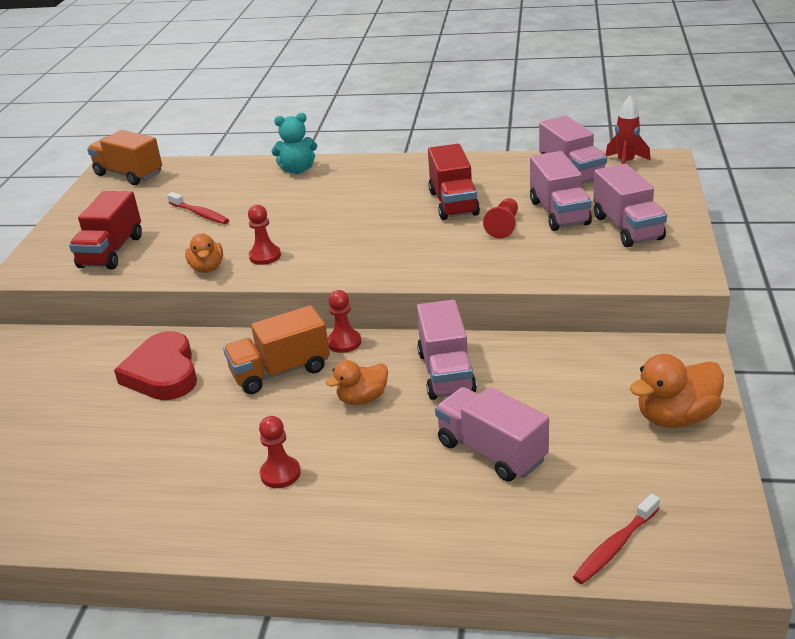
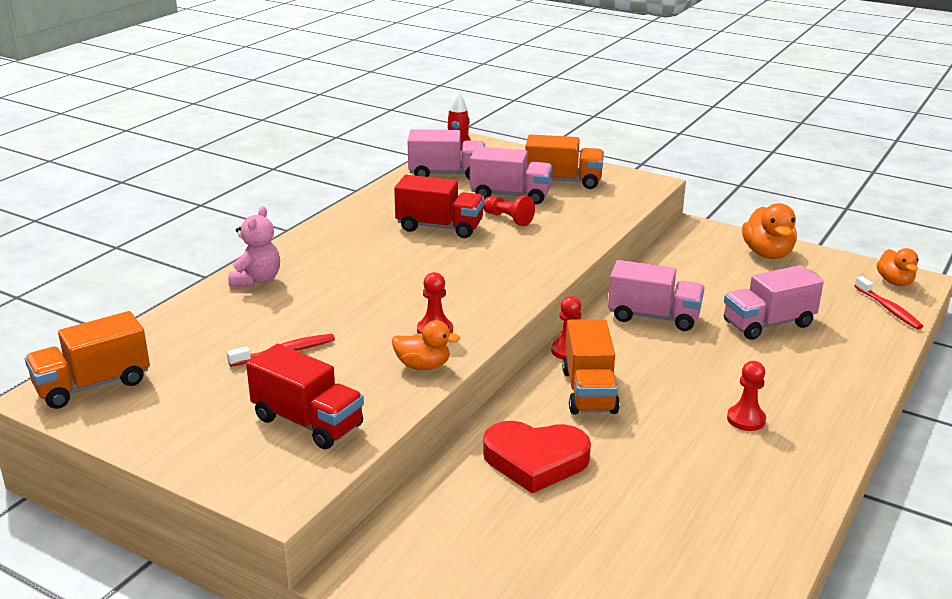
camera: 70 degrees left, 5 degrees down
turquoise teddy bear [271,113,318,174] -> pink teddy bear [228,206,280,287]
orange duck [326,360,388,405] -> orange duck moved to [877,248,919,286]
pink truck [593,164,667,247] -> orange truck [525,135,604,189]

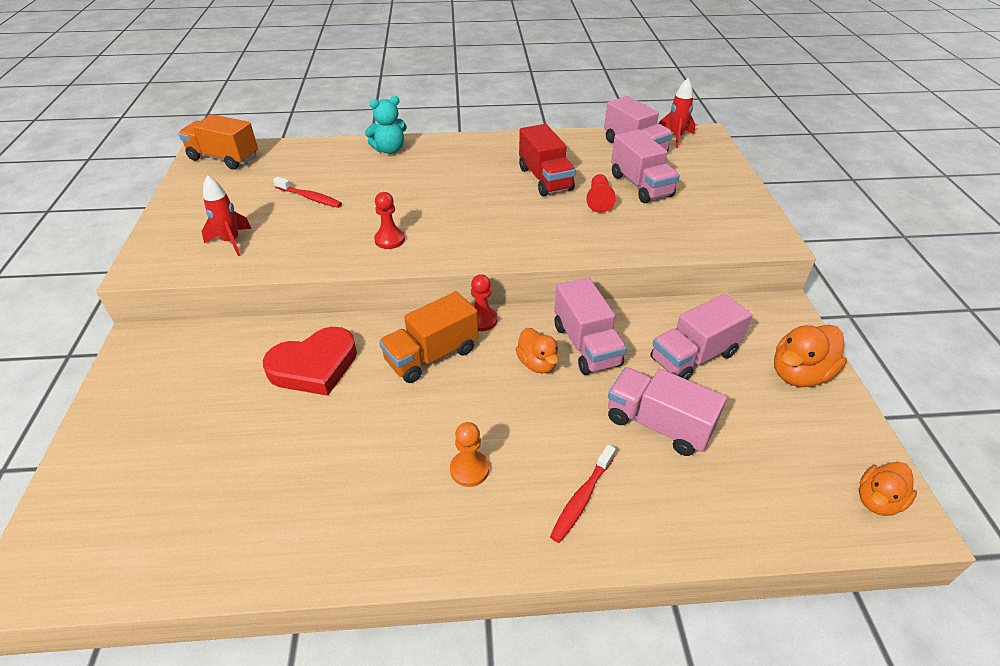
camera: 55 degrees right, 15 degrees up
pink teddy bear [228,206,280,287] -> turquoise teddy bear [365,96,407,154]
red truck [246,344,364,449] -> red rocket [201,175,252,256]
orange duck [392,320,460,370] -> orange duck moved to [516,328,558,373]
red heart [483,421,591,493] -> red heart turned 90 degrees counterclockwise [263,327,357,396]
orange truck [525,135,604,189] -> none
red pawn [727,361,766,431] -> orange pawn [450,422,489,487]
red toothbrush [855,276,923,330] -> red toothbrush moved to [550,445,616,543]
none -> pink truck [651,294,752,380]

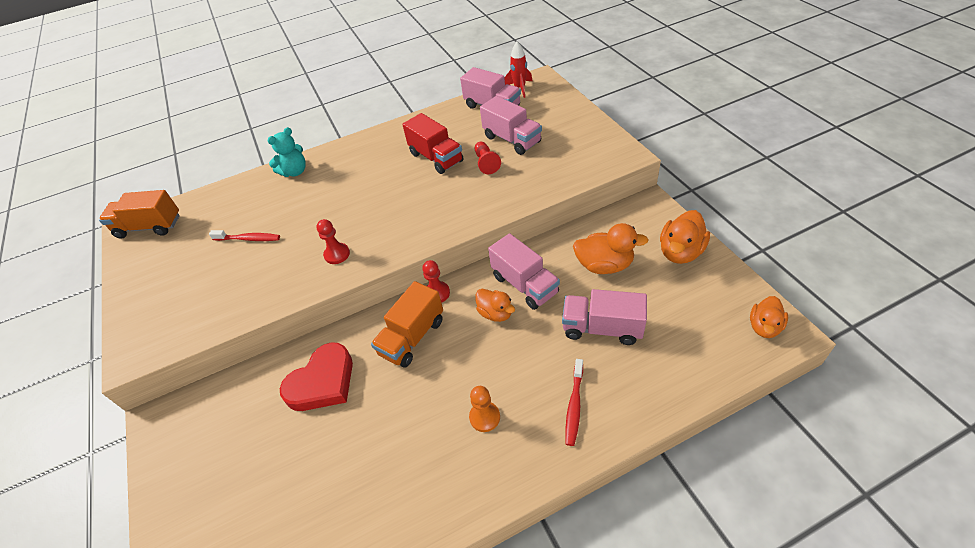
camera: 15 degrees left, 5 degrees up
red rocket [201,175,252,256] -> none
pink truck [651,294,752,380] -> orange duck [573,223,648,274]

